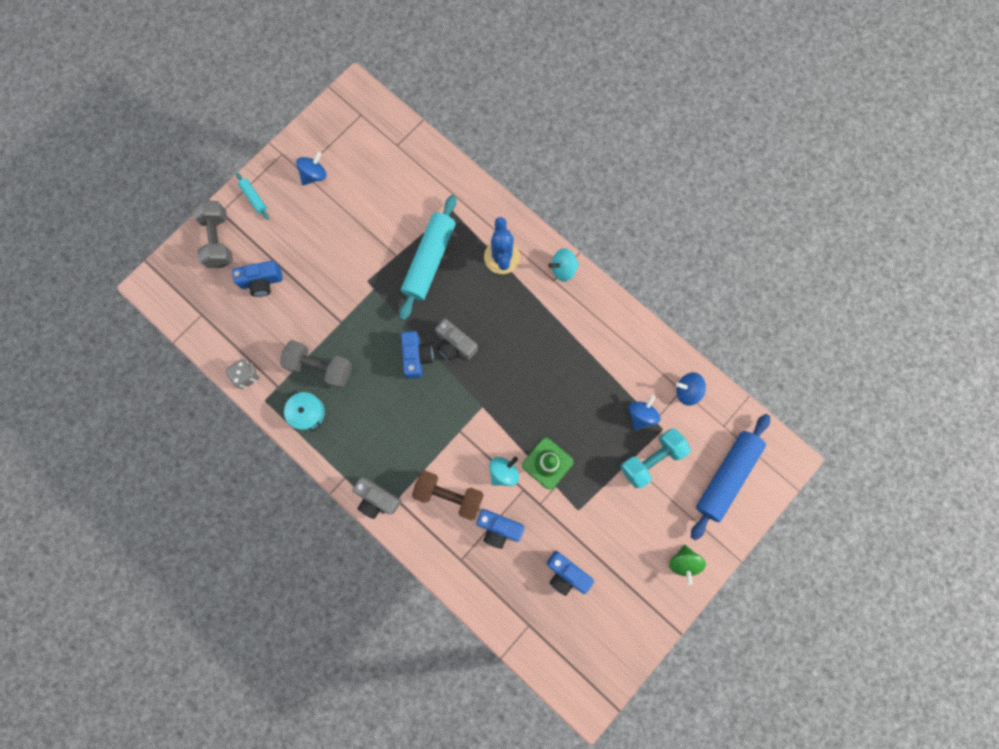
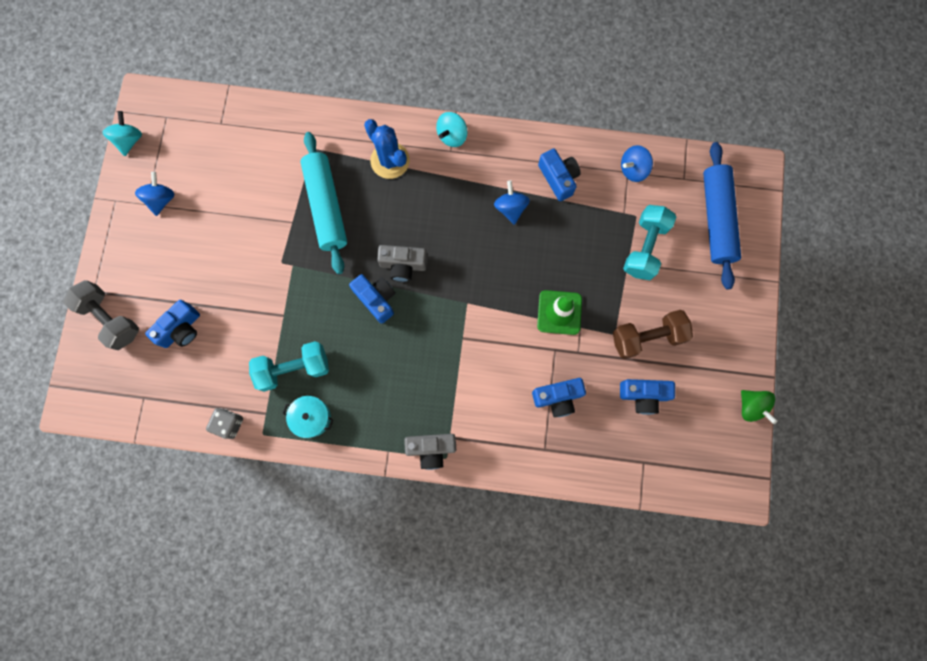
camera: 35 degrees left, 0 degrees up
turquoise rolling pin [236,173,269,220] -> none
grey dumbbell [280,340,352,389] -> turquoise dumbbell [249,341,329,392]
brown dumbbell [412,470,484,520] -> brown dumbbell moved to [613,310,693,359]
turquoise spinning top [489,457,519,486] -> turquoise spinning top moved to [103,111,142,156]
blue spinning top [628,395,660,431] -> blue spinning top moved to [494,180,530,225]
green spinning top [669,545,706,585] -> green spinning top moved to [741,390,777,424]
none -> blue camera [538,149,581,201]

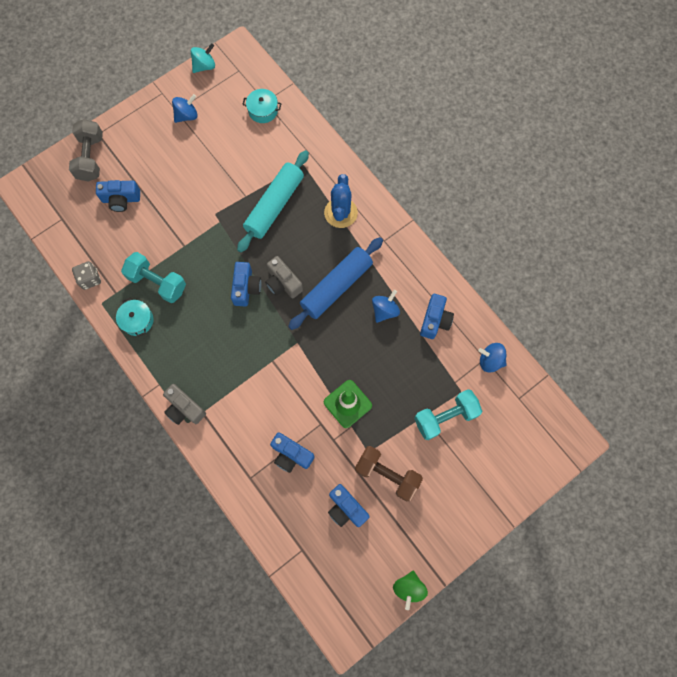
camera: 45 degrees right, 5 degrees down
turquoise spinning top [436,112,468,147] -> none
blue rolling pin [703,142,741,289] -> blue rolling pin moved to [288,237,383,330]
none -> turquoise pot [242,89,282,123]

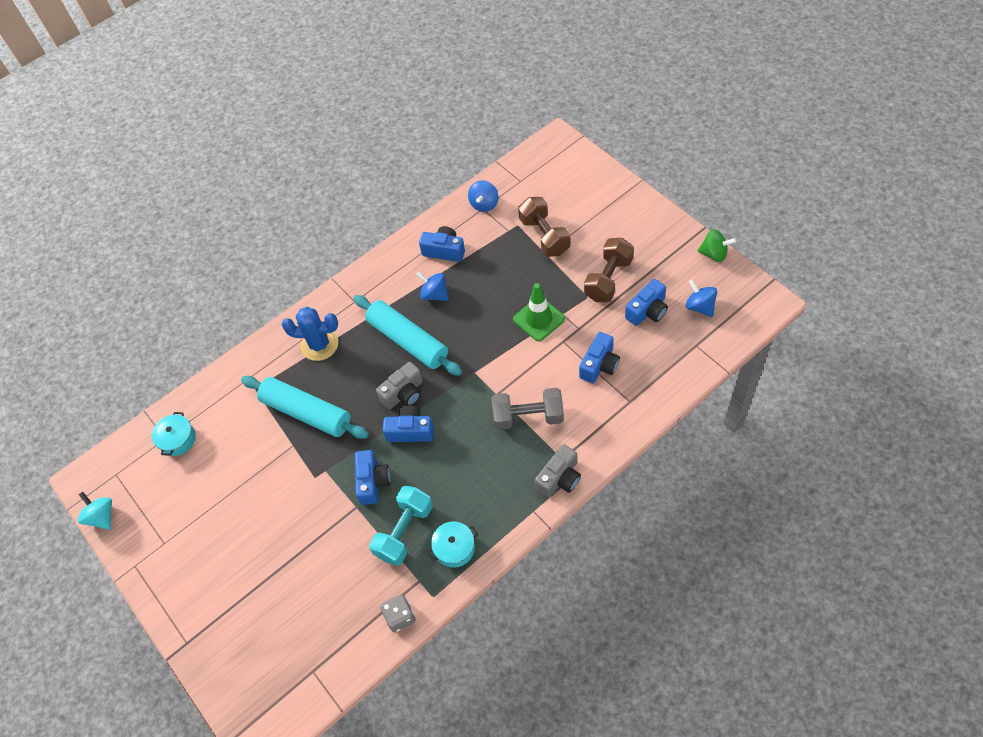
camera: 85 degrees left, 15 degrees down
grey dumbbell [69,119,103,182] -> grey dumbbell moved to [492,388,564,430]
blue camera [96,180,140,212] -> blue camera moved to [355,450,391,505]
blue spinning top [172,94,198,123] -> blue spinning top moved to [686,280,717,317]
blue rolling pin [288,237,383,330] -> turquoise rolling pin [353,295,462,376]
turquoise dumbbell [414,389,483,440] -> brown dumbbell [518,197,570,257]

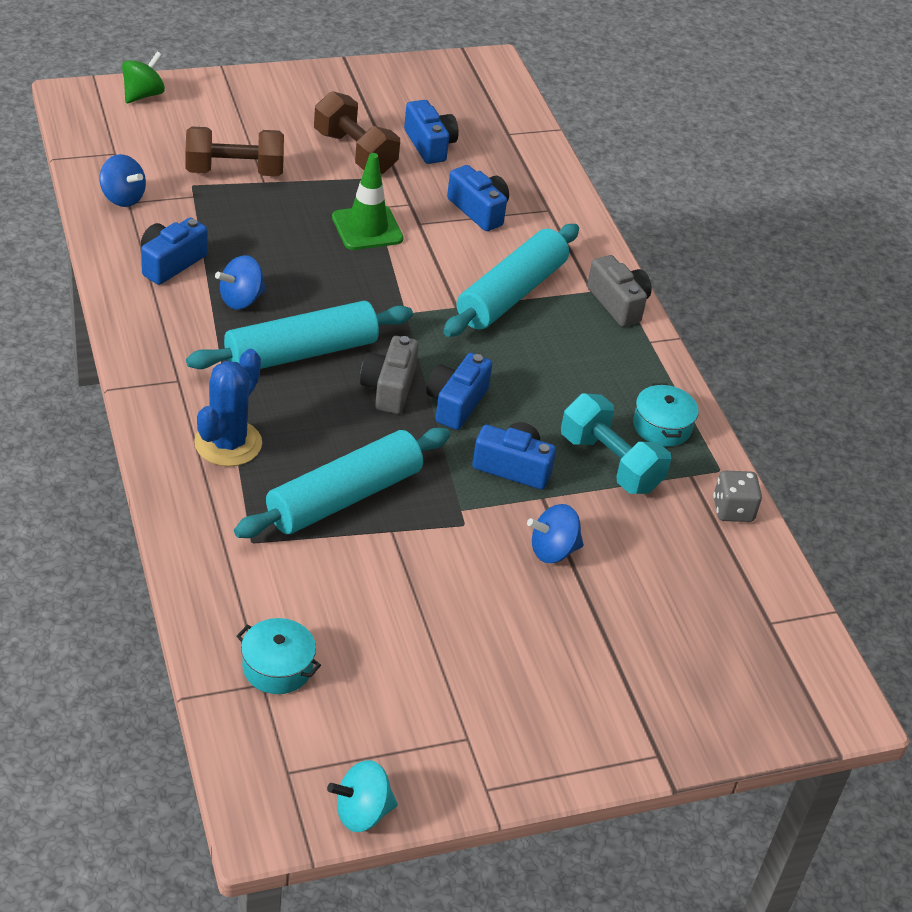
camera: 80 degrees left, 15 degrees down
grey camera [376,362,423,409] -> grey camera turned 150 degrees counterclockwise [360,336,419,414]
grey dumbbell [492,388,564,430] -> turquoise rolling pin [443,224,579,337]
blue spinning top [686,280,717,317] -> blue spinning top moved to [527,504,584,563]
green spinning top [698,229,736,262] -> green spinning top moved to [122,52,165,103]

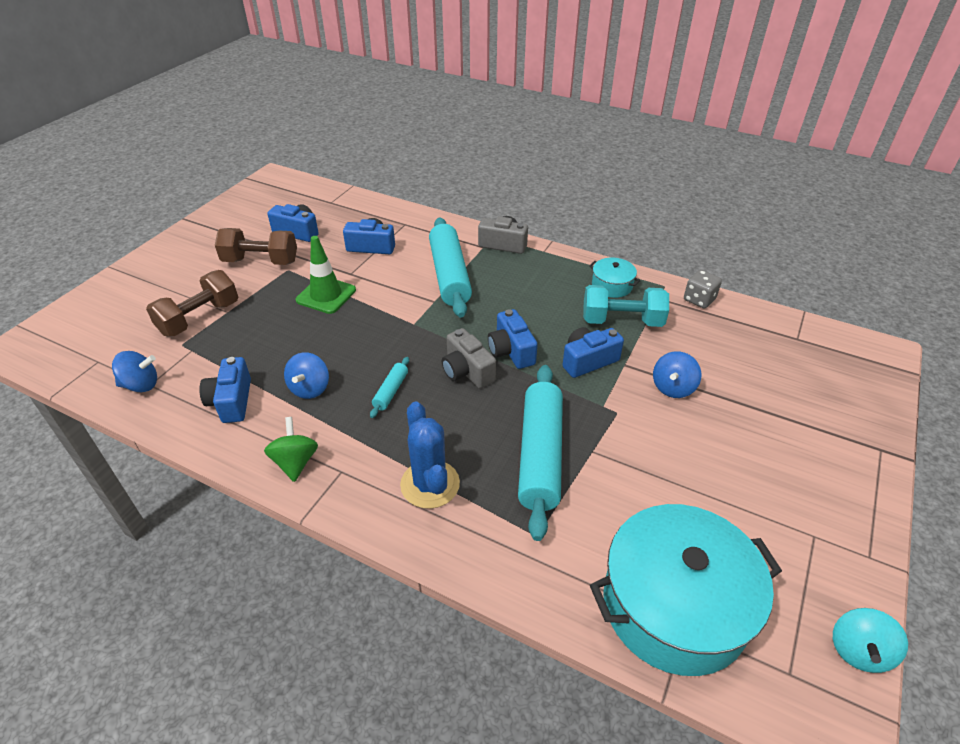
camera: 40 degrees left, 0 degrees up
green spinning top [122,52,165,103] -> green spinning top moved to [264,417,318,482]
turquoise rolling pin [186,301,413,369] -> turquoise rolling pin [370,357,409,418], size x0.44
turquoise pot [236,618,321,694] -> turquoise pot [590,504,782,676], size x2.24

